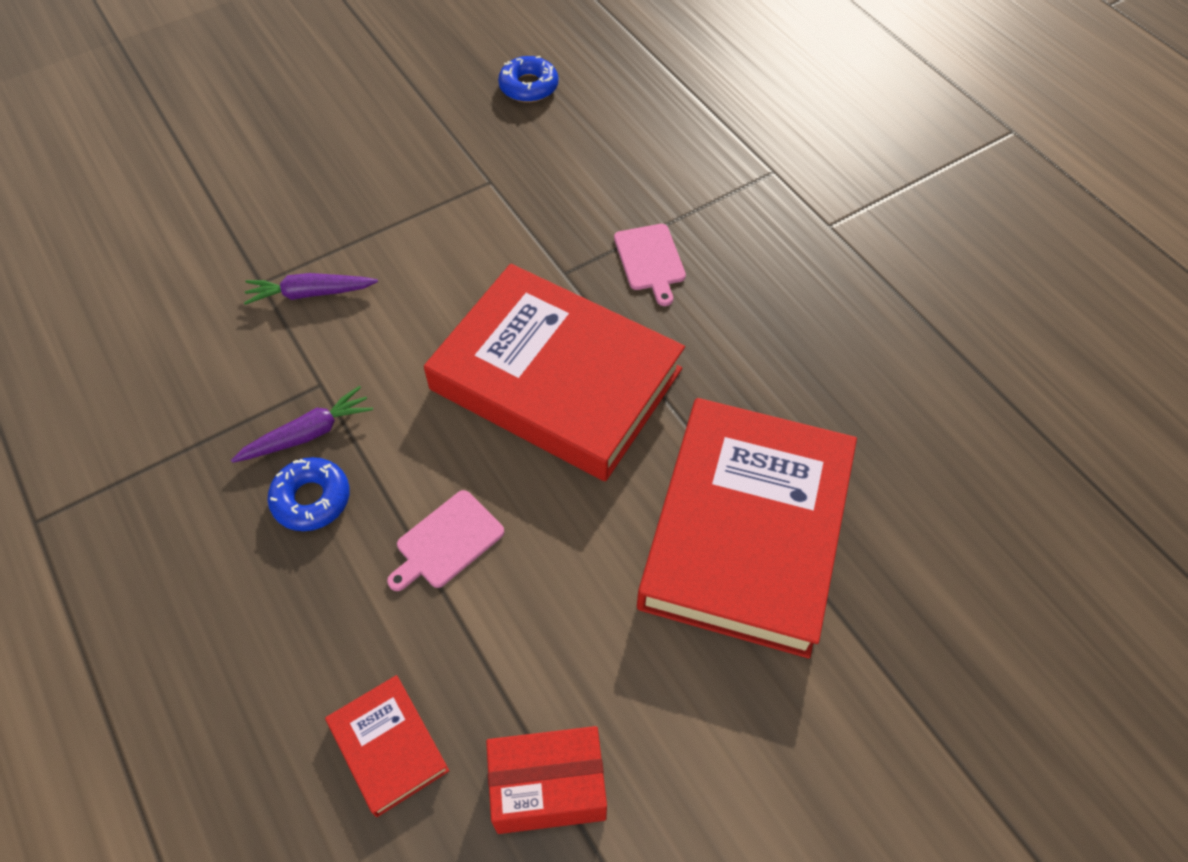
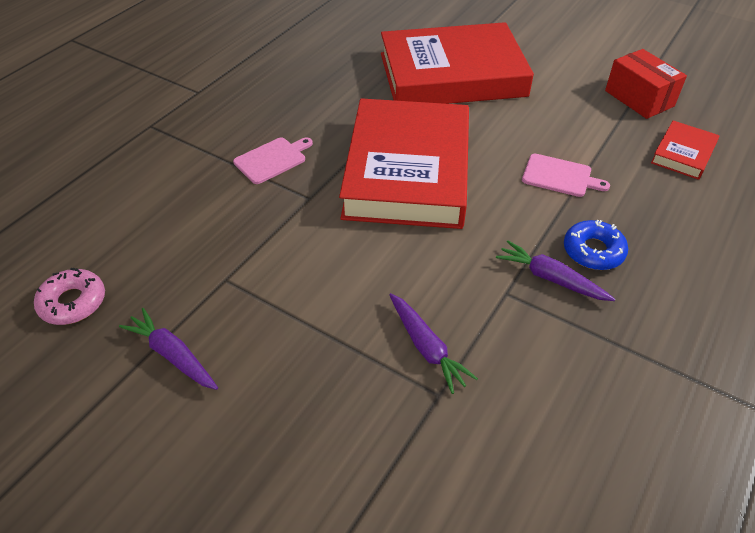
camera: 115 degrees left, 10 degrees down
blue donut [498,56,558,102] -> pink donut [34,268,105,325]
none -> purple carrot [119,308,218,390]

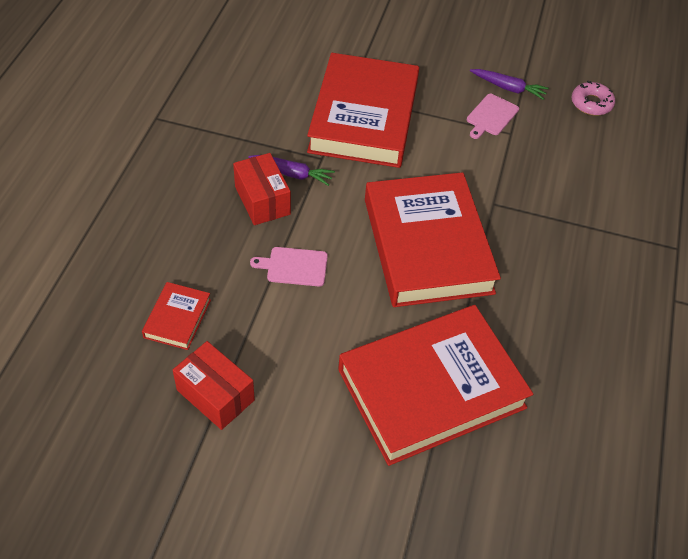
camera: 160 degrees right, 5 degrees up
pink cutting board [233,137,313,184] -> pink cutting board moved to [467,94,519,139]
purple carrot [389,293,478,394] -> red book [307,53,419,168]
blue donut [564,220,628,270] -> red box [233,153,291,225]

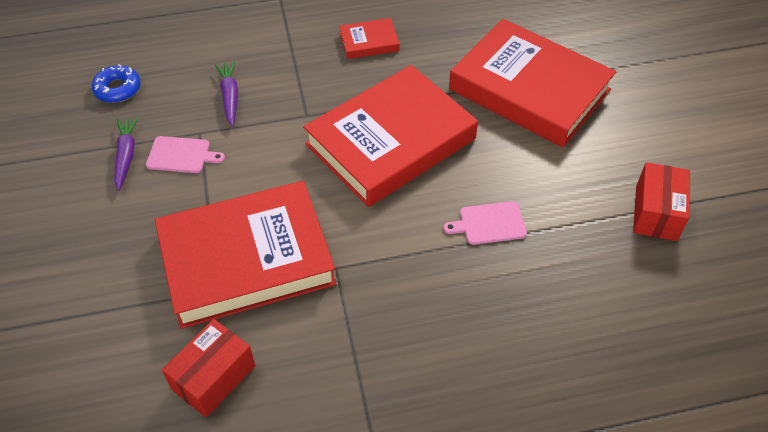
camera: 115 degrees left, 0 degrees up
red book [142,282,211,350] -> red book moved to [339,18,400,59]
red box [233,153,291,225] -> red box moved to [162,319,255,417]
purple carrot [248,155,335,186] -> purple carrot moved to [215,62,238,127]
pink cutting board [250,247,328,287] -> pink cutting board turned 105 degrees clockwise [444,201,527,245]
pink donut [572,81,615,116] -> blue donut [92,64,141,103]

